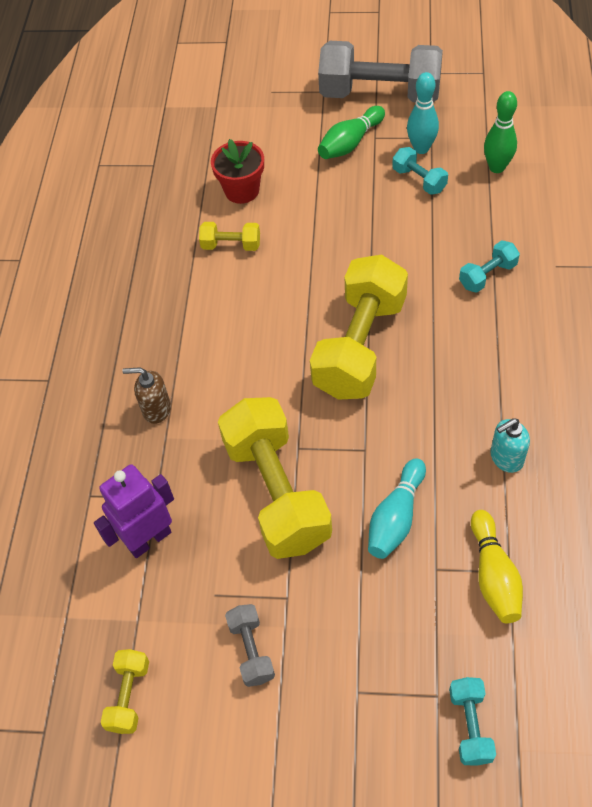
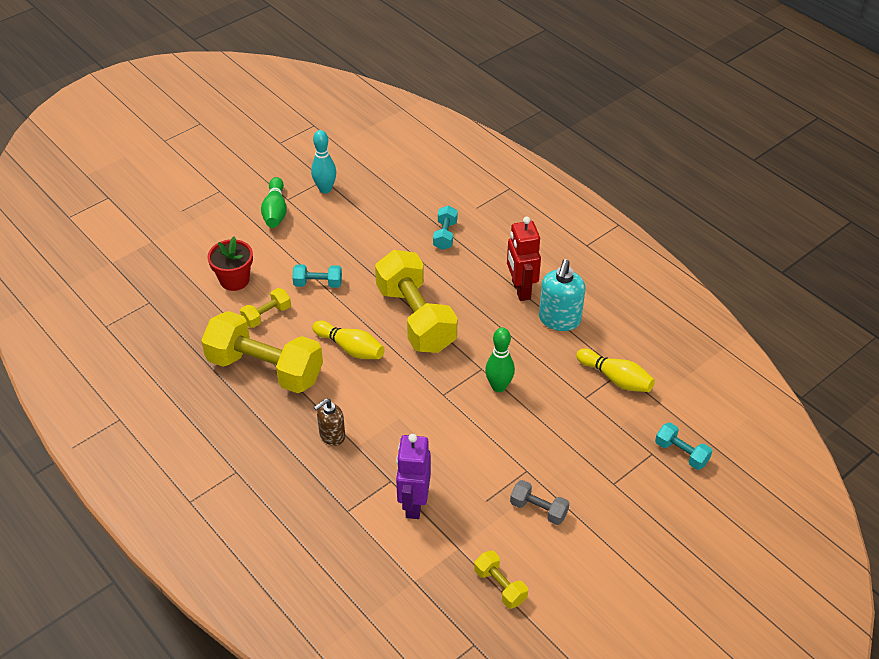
camera: 50 degrees left, 10 degrees down
yellow dumbbell [218,397,332,559] -> yellow dumbbell moved to [201,311,323,393]
grey dumbbell [318,41,443,102] -> none
turquoise bowling pin [368,458,426,559] -> none
turquoise dumbbell [392,147,448,195] -> turquoise dumbbell moved to [293,264,342,288]
green bowling pin [484,91,517,173] -> green bowling pin moved to [485,328,515,392]
turquoise soap dispenser [490,418,530,473] -> turquoise soap dispenser [539,259,585,331], size x1.57
none -> yellow bowling pin [312,321,385,359]
none -> red robot [507,217,541,301]

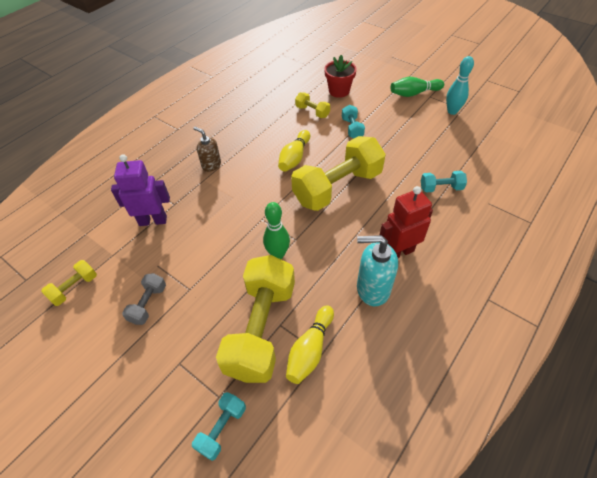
camera: 80 degrees right, 5 degrees up
yellow dumbbell [201,311,323,393] -> yellow dumbbell moved to [216,255,295,383]

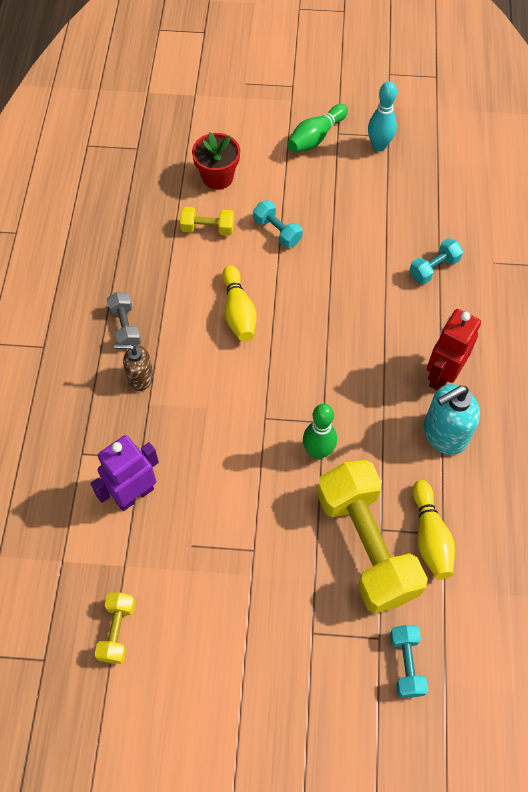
camera: 35 degrees left, 10 degrees up
grey dumbbell [122,273,166,325] -> grey dumbbell moved to [107,292,141,346]
yellow dumbbell [291,136,386,211] -> none

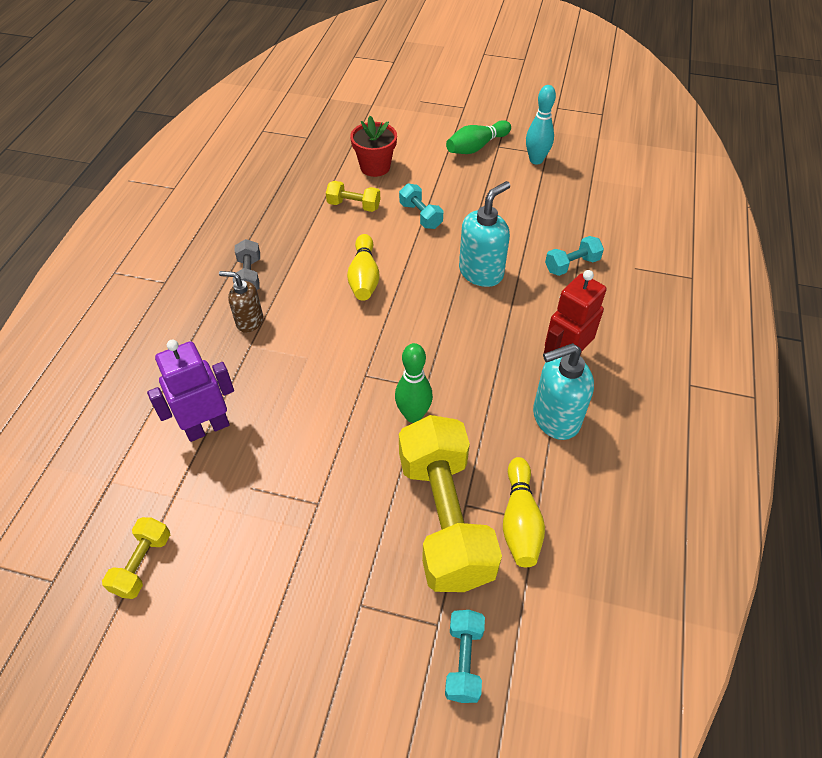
camera: 10 degrees right, 10 degrees down
none -> turquoise soap dispenser [459,181,510,287]

